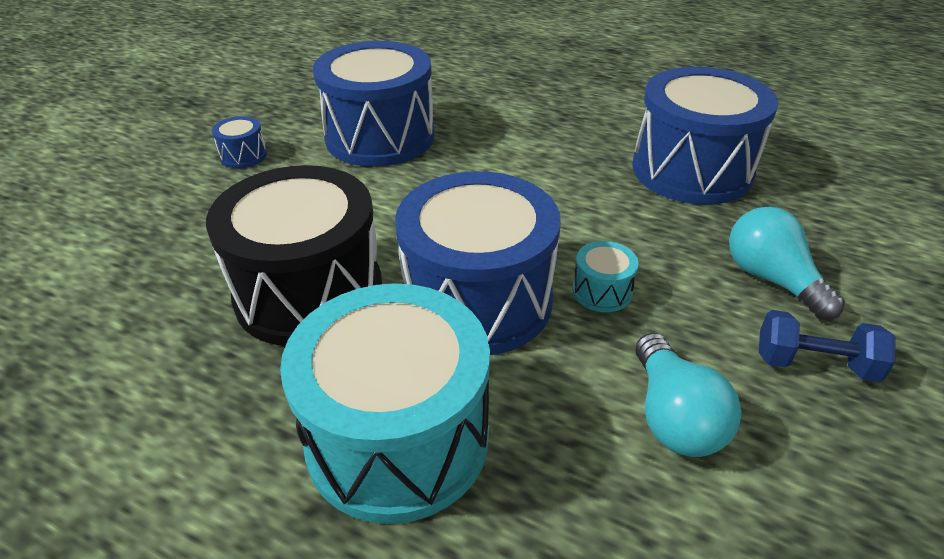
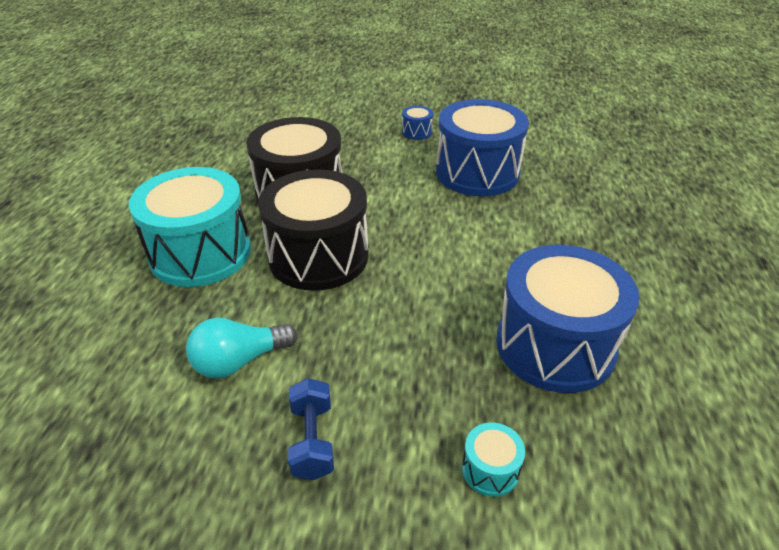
camera: 70 degrees right, 0 degrees up
blue drum [395,171,561,355] -> black drum [258,169,369,291]
turquoise drum [572,241,638,312] -> turquoise drum moved to [462,422,525,497]
turquoise light bulb [729,207,845,320] -> none

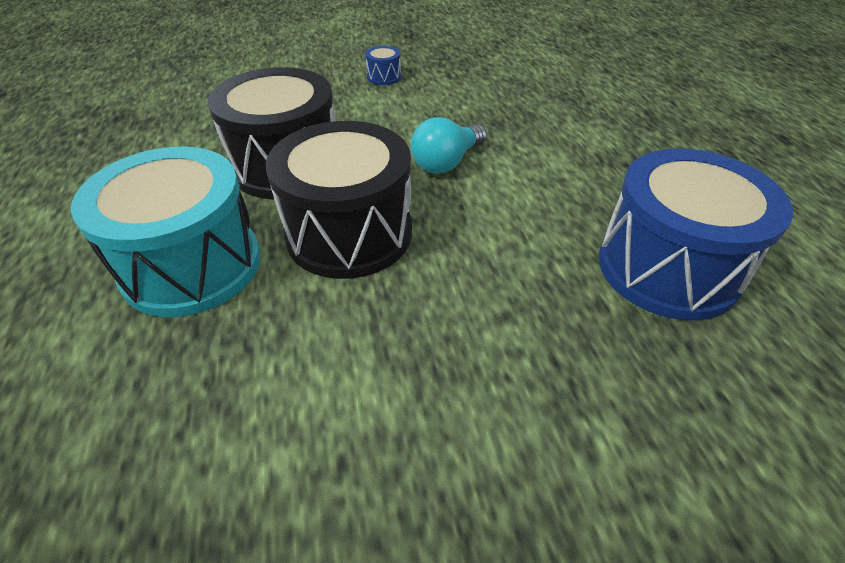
camera: 20 degrees left, 5 degrees up
turquoise light bulb [186,317,297,379] -> turquoise light bulb moved to [411,117,487,174]
blue dumbbell [288,378,334,480] -> none
blue drum [436,99,529,196] -> none
turquoise drum [462,422,525,497] -> none

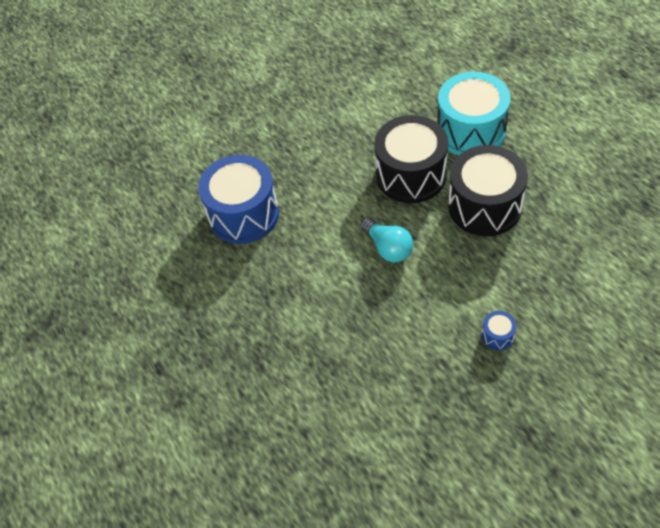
camera: 165 degrees right, 10 degrees up
turquoise light bulb [411,117,487,174] -> turquoise light bulb turned 120 degrees clockwise [360,218,413,263]

